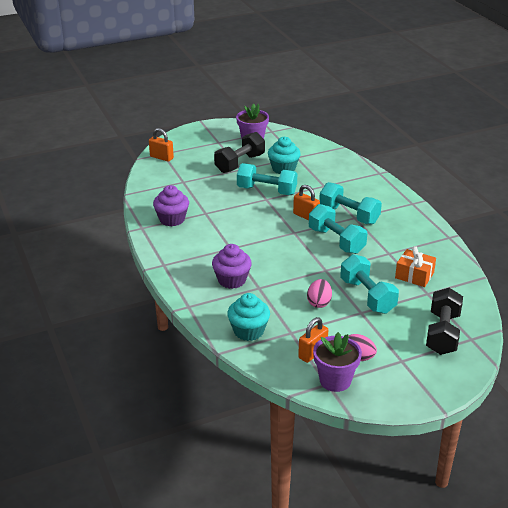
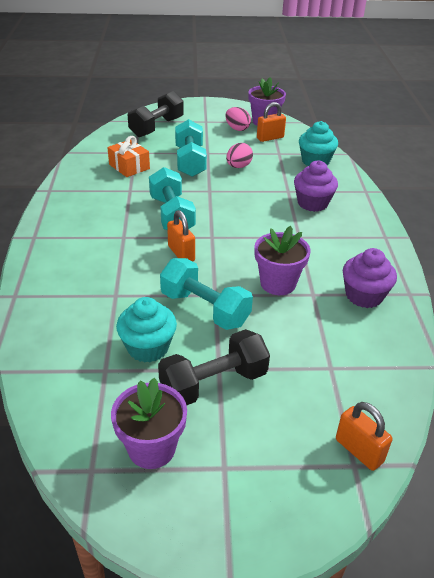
camera: 160 degrees left, 5 degrees up
turquoise dumbbell [319,182,382,225] -> none
none -> purple flower pot [254,226,311,295]

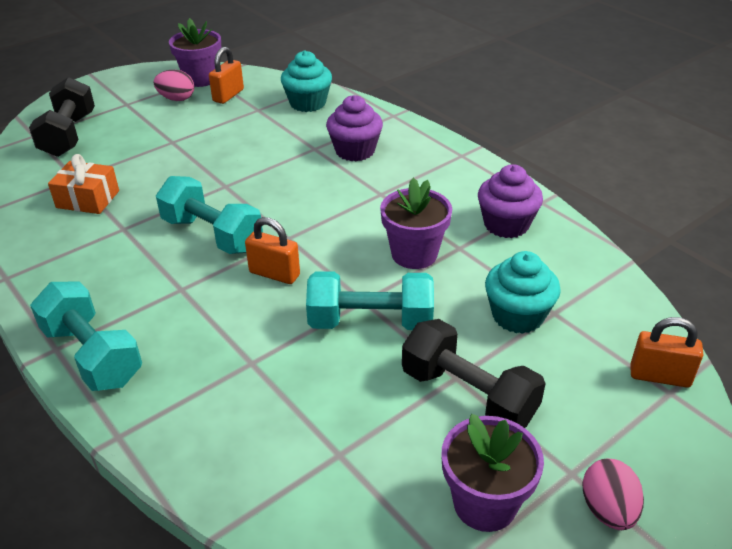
camera: 35 degrees left, 0 degrees up
turquoise cupcake [116,297,177,362] -> turquoise cupcake moved to [485,251,561,334]
black dumbbell [158,329,270,405] -> black dumbbell turned 75 degrees counterclockwise [402,319,546,428]
turquoise dumbbell [175,119,207,177] -> turquoise dumbbell moved to [30,282,142,391]
pink egg [226,143,253,168] -> pink egg moved to [582,459,644,530]

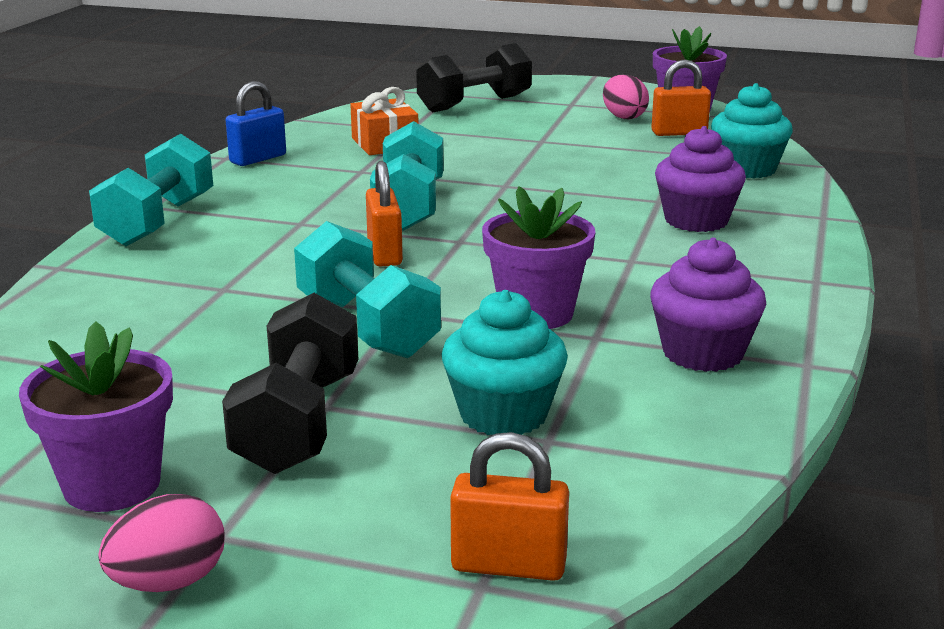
camera: 55 degrees right, 15 degrees down
orange padlock [630,317,703,387] -> orange padlock turned 60 degrees counterclockwise [450,432,569,581]
none -> blue padlock [226,81,286,166]

